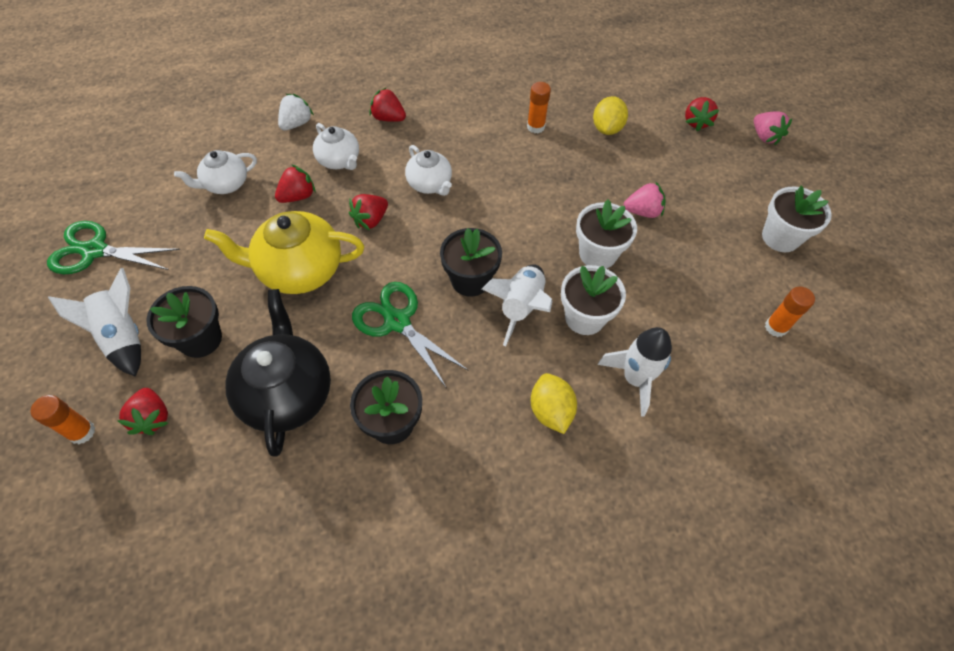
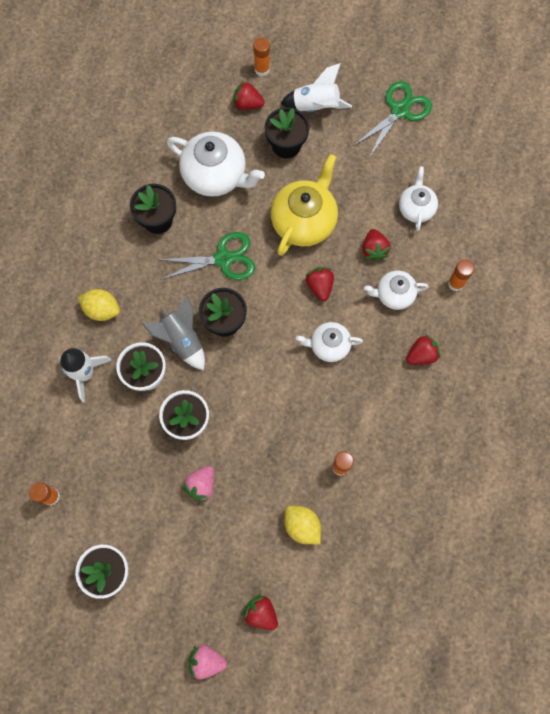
camera: 125 degrees right, 15 degrees up
black teapot [225,289,331,457] -> white teapot [167,132,265,197]
white strawberry [278,94,314,130] -> orange glue stick [448,260,474,291]
white rocket [482,265,553,346] -> grey rocket [142,295,205,370]

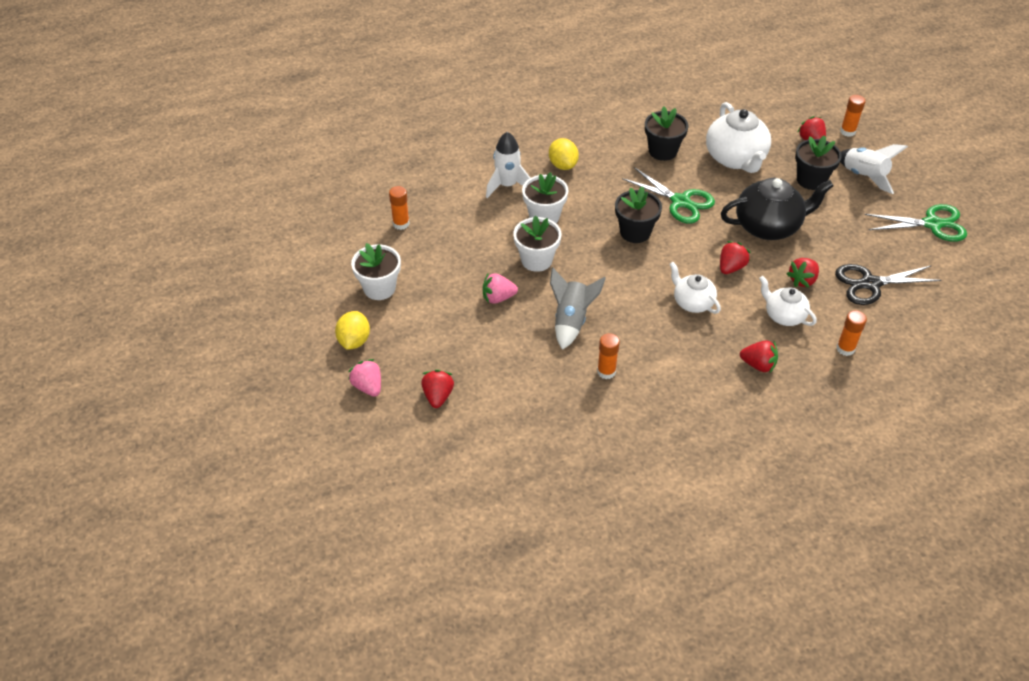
camera: 50 degrees right, 25 degrees down
grey rocket [142,295,205,370] -> grey rocket moved to [550,267,606,350]
yellow teapot [271,154,338,256] -> black teapot [721,178,834,240]
yellow lemon [284,506,321,544] -> yellow lemon moved to [335,311,370,350]
white teapot [399,166,438,231] -> black scissors [835,264,942,305]

